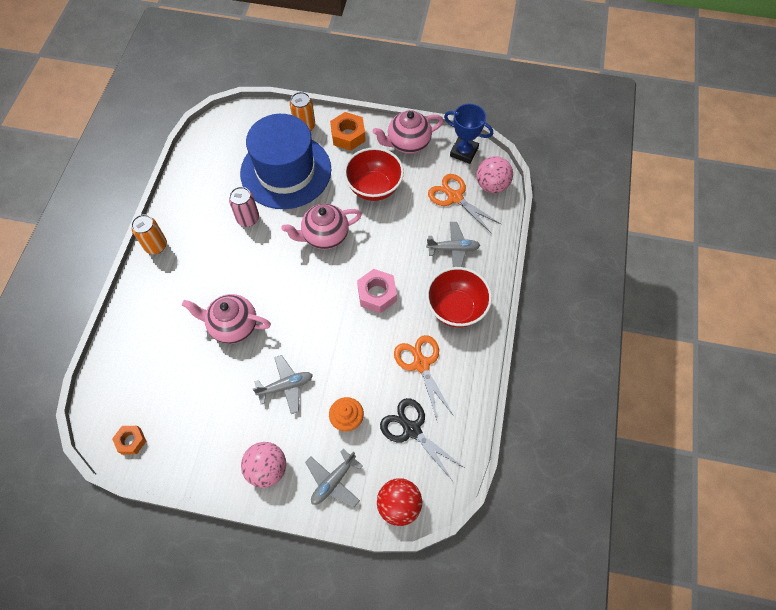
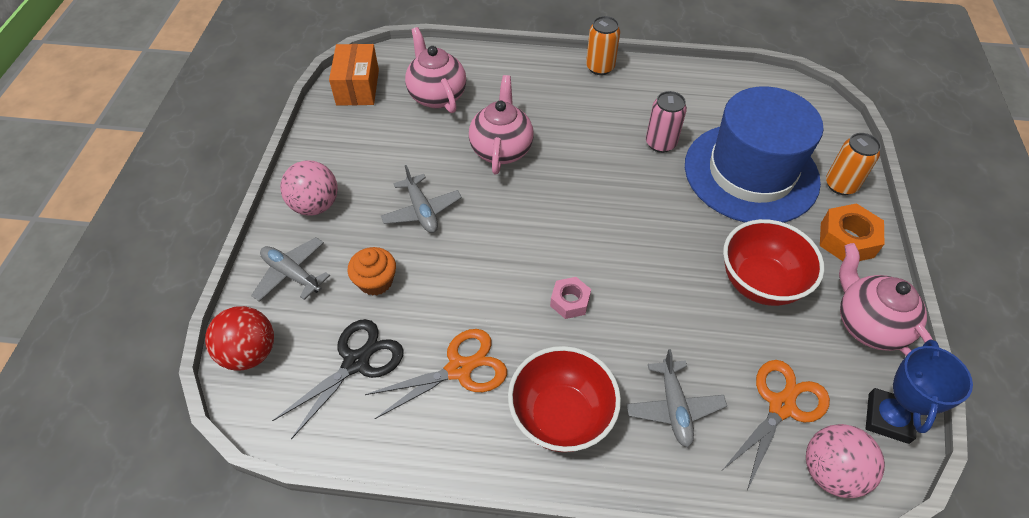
camera: 85 degrees right, 10 degrees down
orange nut [112,426,146,454] -> orange box [329,44,379,106]
pink teapot [281,204,362,249] -> pink teapot moved to [405,27,466,113]
pink nut [357,269,397,313] -> pink nut [550,277,591,319], size x0.65

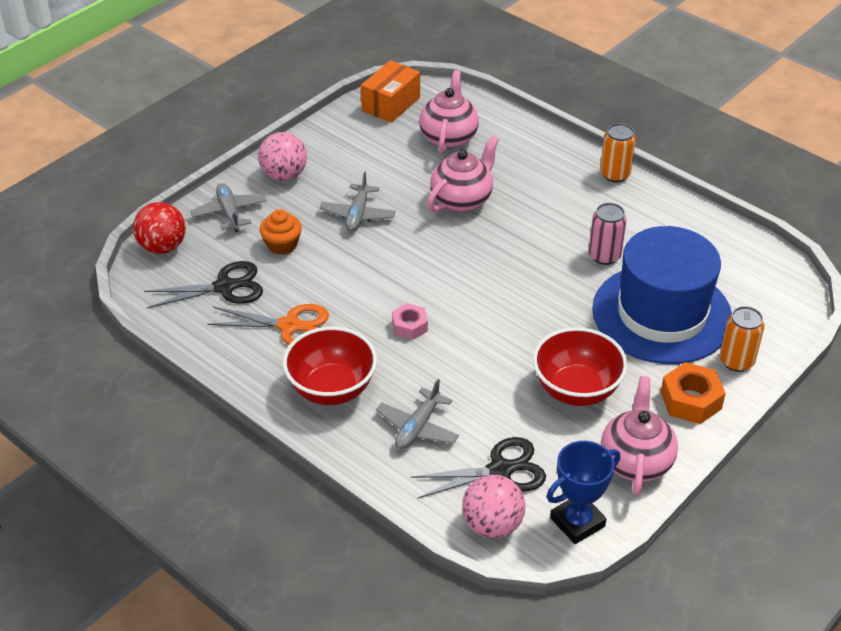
camera: 35 degrees right, 10 degrees down
orange scissors [724,360,830,490] -> black scissors [410,437,546,499]

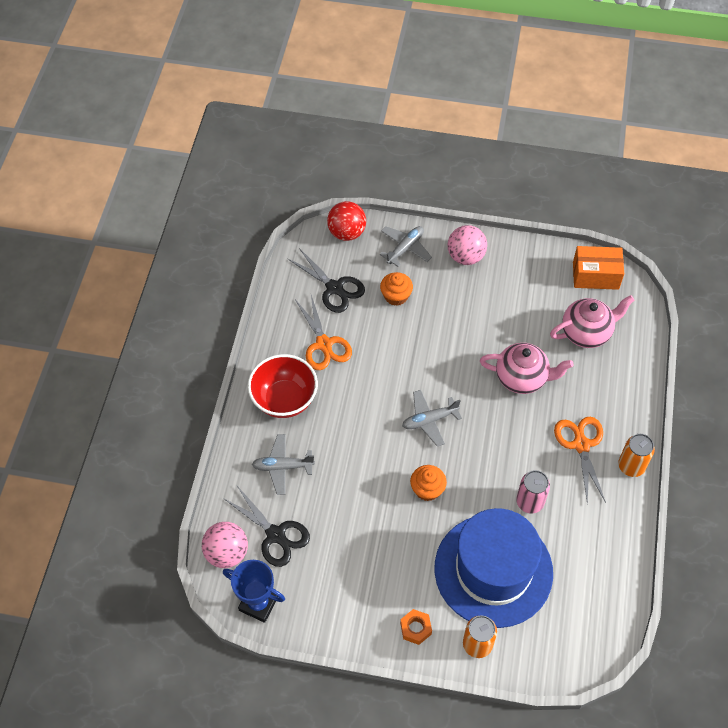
camera: 60 degrees right, 15 degrees up
grey plane [320,171,396,232] -> grey plane moved to [402,390,462,447]
pink nut [392,303,428,340] -> none
red bowl [533,327,628,406] -> none
pink teapot [601,376,678,496] -> none
orange nut [661,362,726,424] -> orange nut [400,609,432,645], size x0.65
none -> orange cupcake [410,465,447,501]
none -> orange scissors [554,417,606,504]

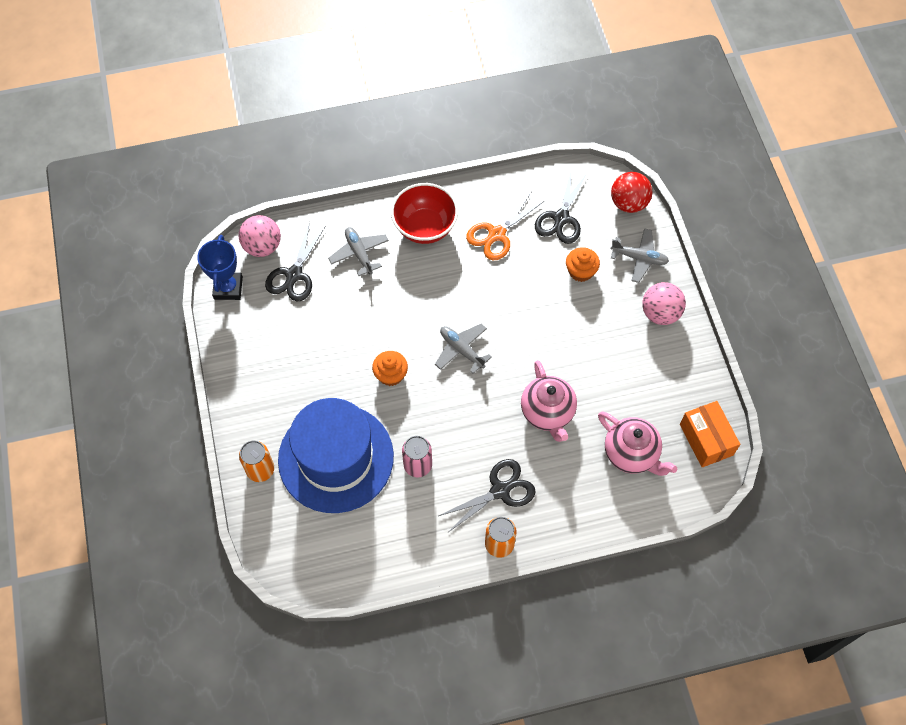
camera: 65 degrees right, 5 degrees up
orange nut [400,609,432,645] -> none
orange scissors [554,417,606,504] -> black scissors [438,459,535,532]

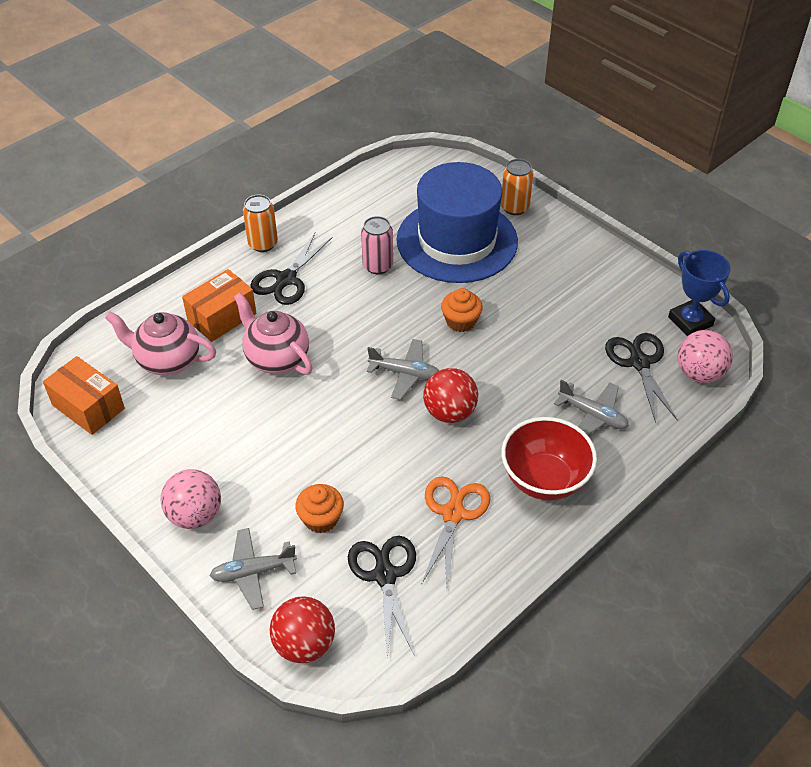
camera: 150 degrees right, 15 degrees down
none -> orange box [182,269,256,342]
none -> red ball [423,368,478,423]

